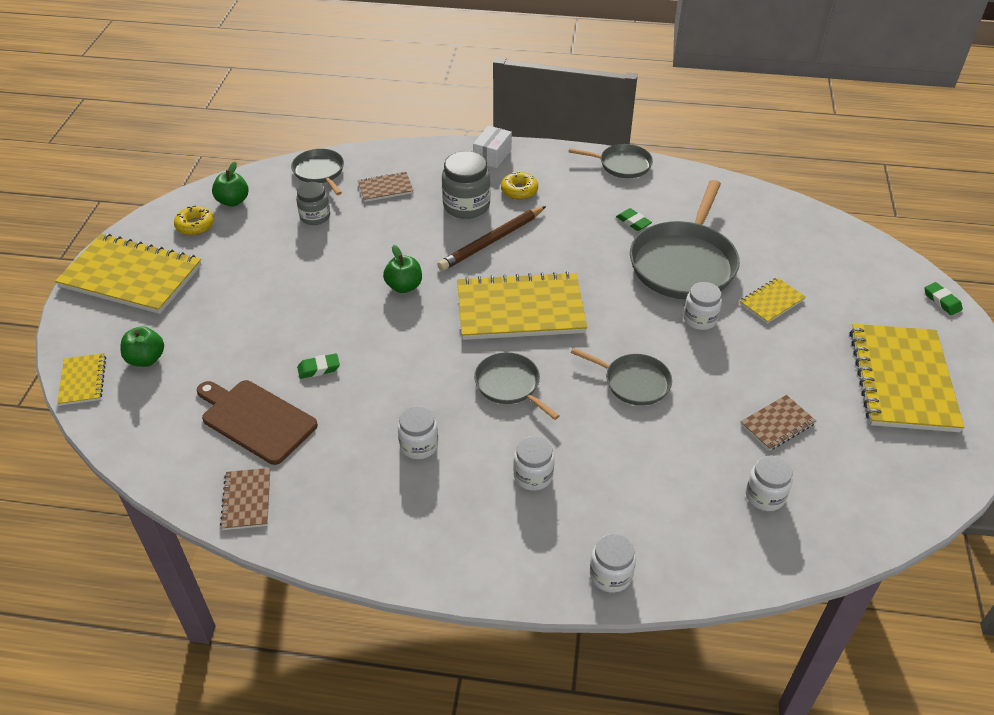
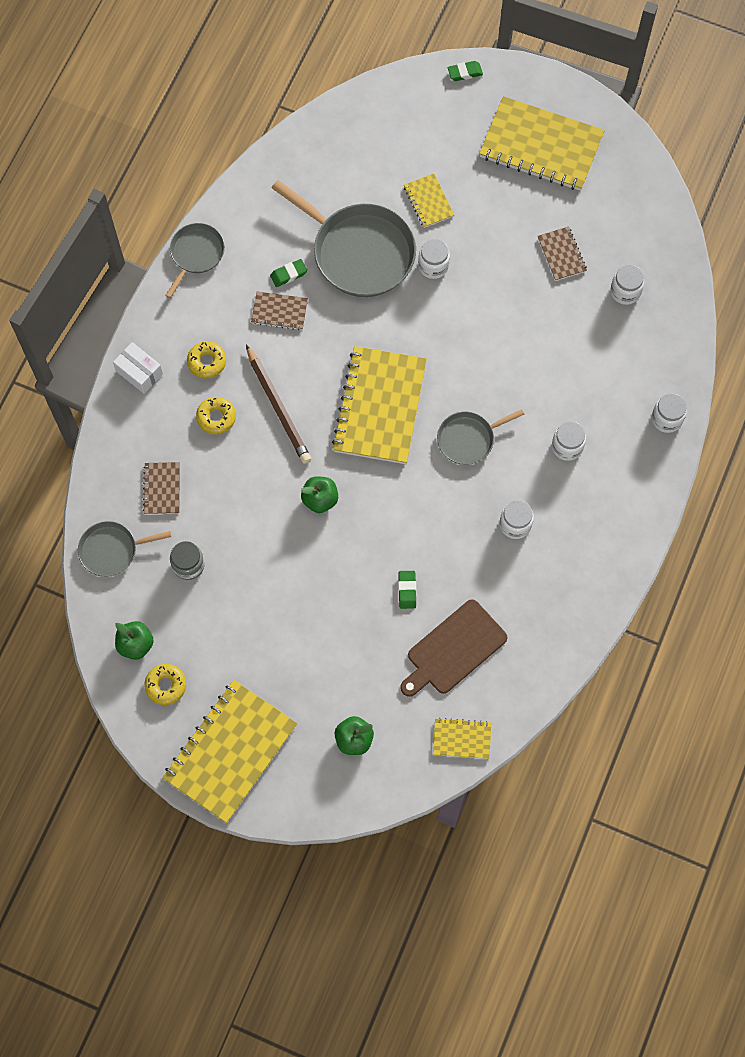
camera: 75 degrees left, 25 degrees up
yellow notebook [57,353,106,406] -> yellow notebook moved to [433,718,491,759]
brown notebook [220,468,270,530] -> brown notebook moved to [251,291,308,330]
grey jar [442,151,491,219] -> yellow donut [196,397,236,434]
grey pan [571,348,672,406] -> none

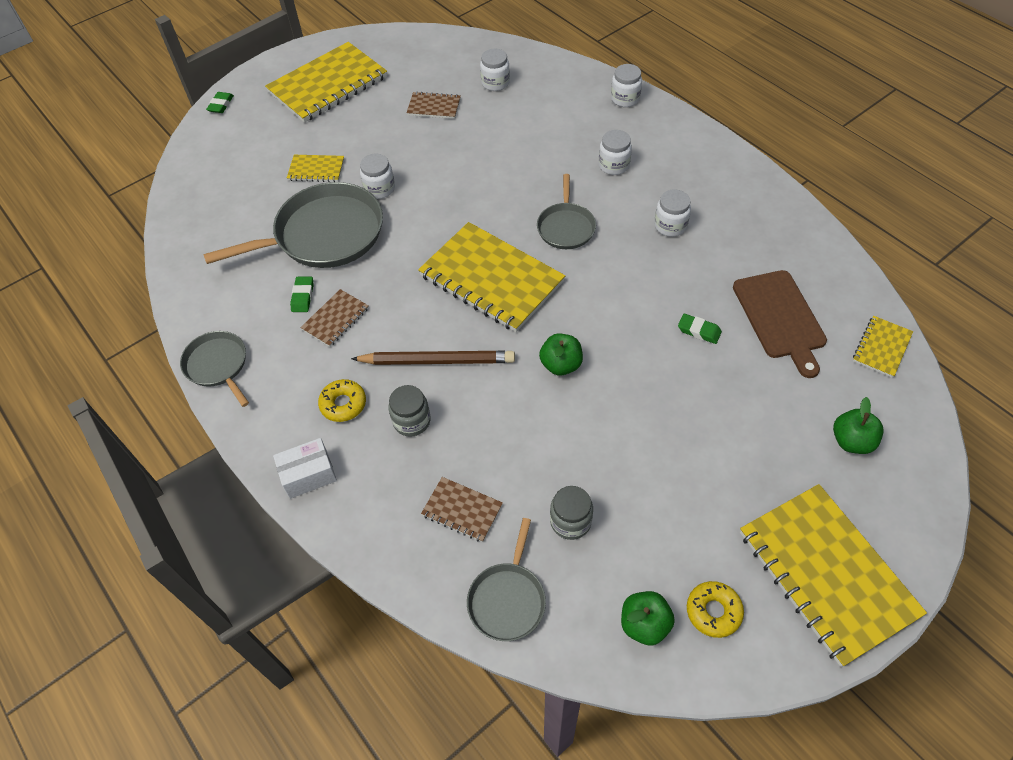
camera: 60 degrees left, 15 degrees down
yellow donut [196,397,236,434] -> grey jar [388,385,431,437]

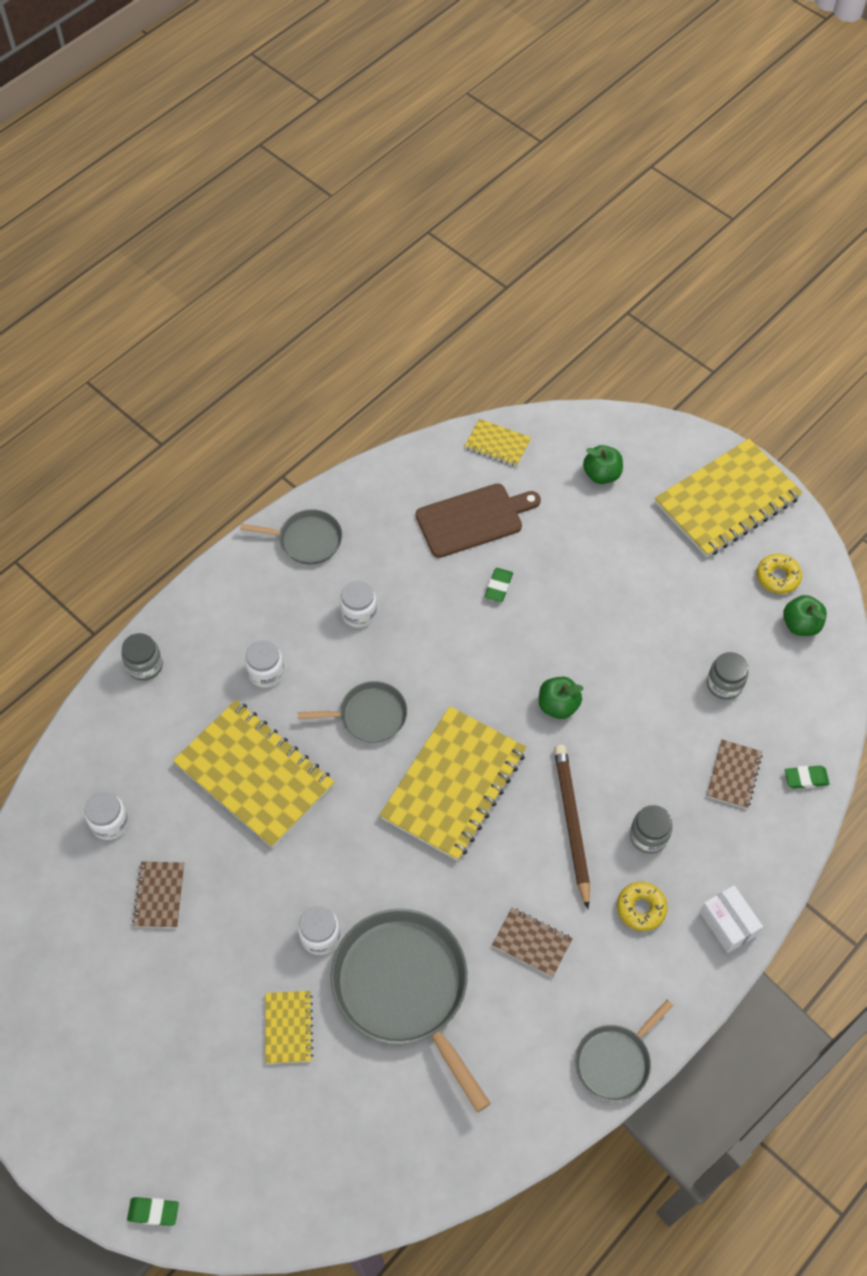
camera: 100 degrees left, 5 degrees up
yellow notebook [265,42,387,123] -> yellow notebook moved to [173,700,334,848]
green eraser [290,277,314,312] -> green eraser moved to [785,766,830,789]
grey pan [467,518,546,641] -> grey pan moved to [240,509,342,564]
white jar [611,64,642,107] -> grey jar [121,633,163,681]

